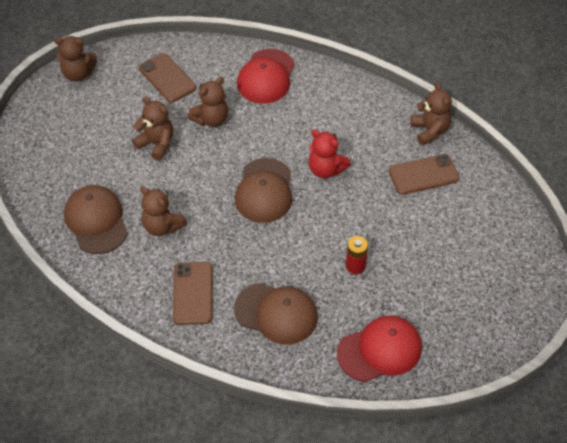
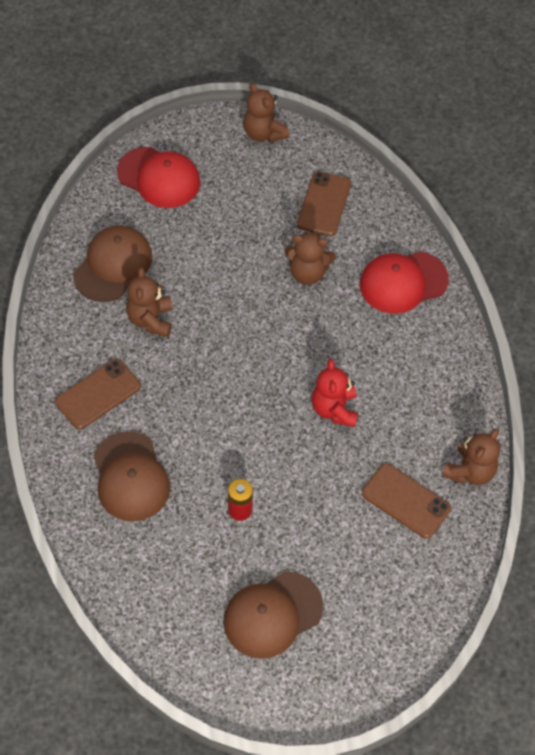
camera: 50 degrees right, 5 degrees up
brown teddy bear [132,96,173,161] -> none
brown cap [235,158,292,223] -> brown cap moved to [223,571,323,659]
red cap [337,316,422,382] -> red cap moved to [117,147,200,208]

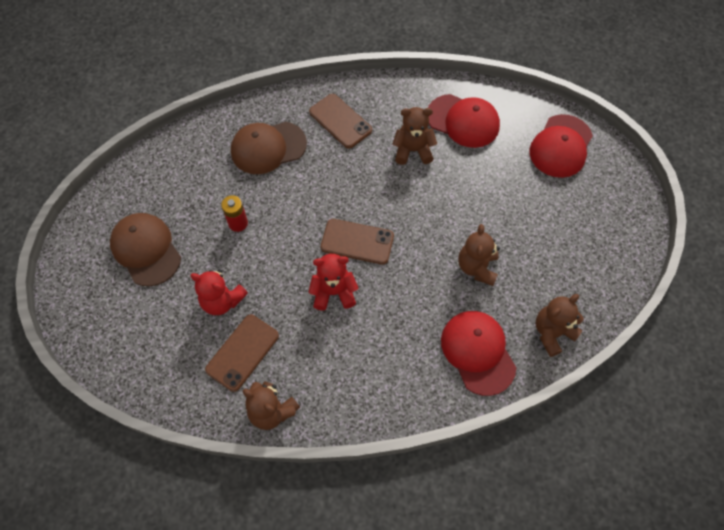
camera: 90 degrees right, 5 degrees up
brown cap [73,225,153,302] -> red cap [428,94,500,148]
brown teddy bear [243,83,289,143] -> brown teddy bear moved to [536,294,584,357]
brown phone [297,171,351,236] -> brown phone moved to [321,219,394,265]
none -> red teddy bear [190,269,248,315]

